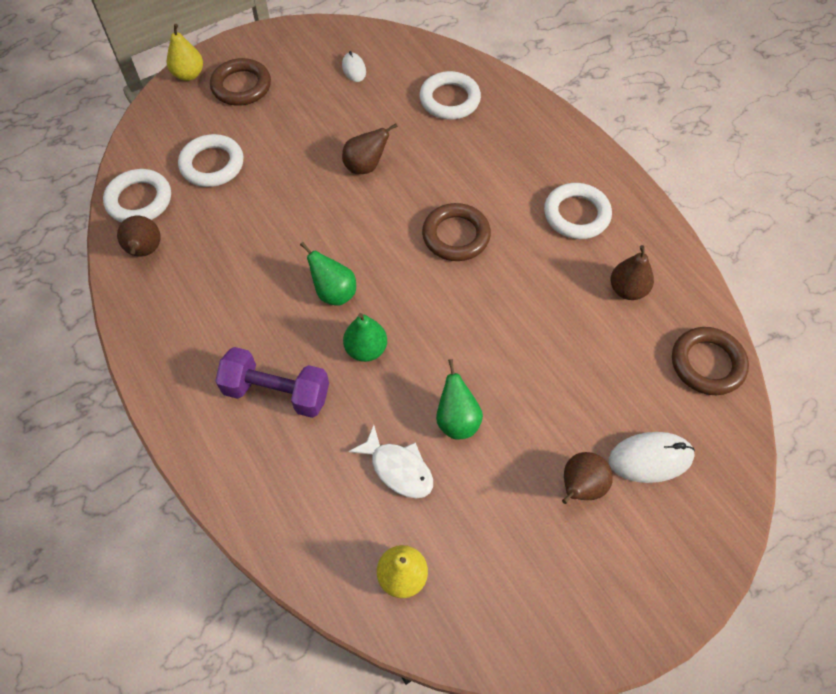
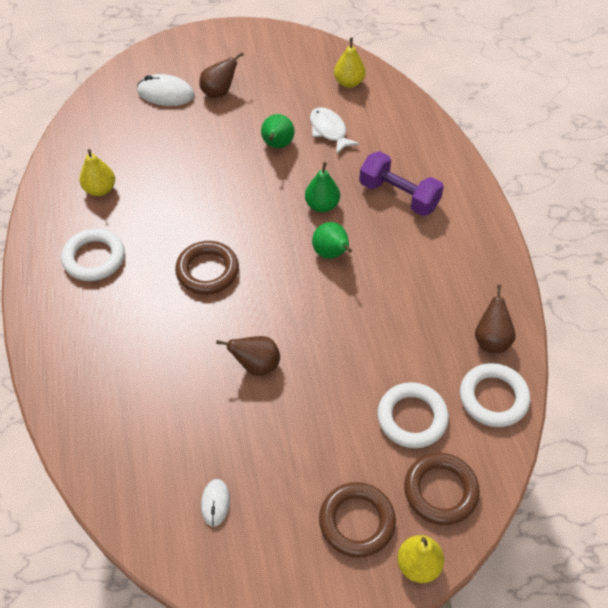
camera: 160 degrees left, 5 degrees down
white ring [420,71,481,119] -> none
brown pear [611,245,654,300] -> yellow pear [80,149,115,196]
brown ring [672,327,749,395] -> brown ring moved to [404,453,480,525]

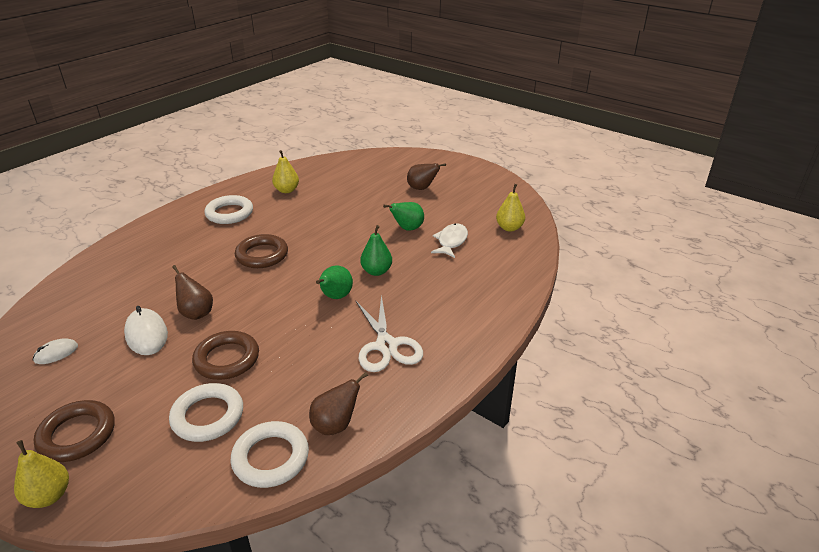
camera: 50 degrees right, 20 degrees down
white mouse [137,74,194,106] -> white mouse moved to [124,306,168,355]
purple dumbbell [359,151,444,216] -> none
brown ring [404,453,480,525] -> brown ring moved to [192,331,259,380]
none -> white scissors [356,295,423,372]

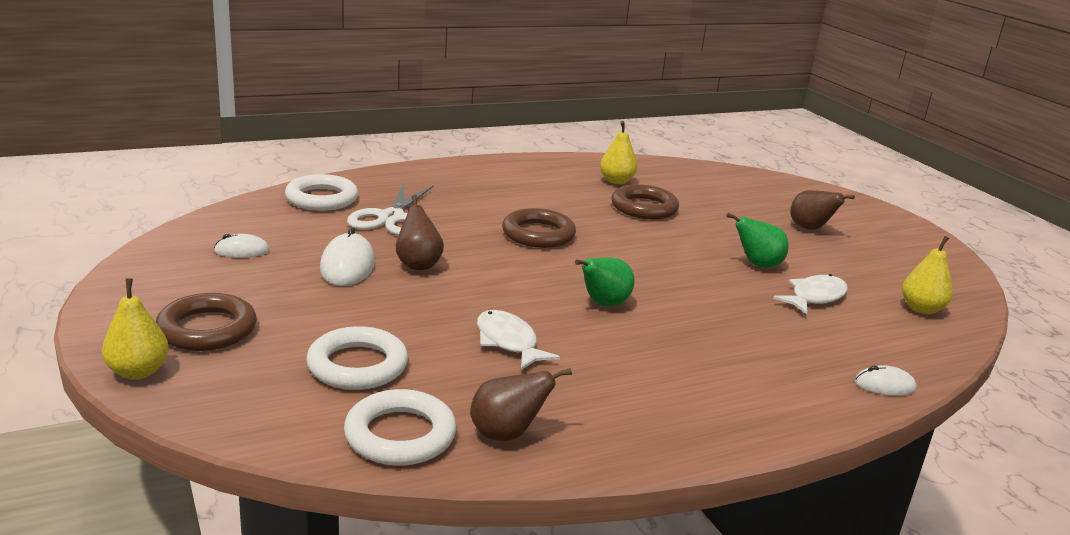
camera: 25 degrees right, 10 degrees down
brown ring [192,331,259,380] -> brown ring moved to [611,184,679,219]
white ring [204,195,253,224] -> white ring moved to [285,174,358,211]
white scissors [356,295,423,372] -> white scissors moved to [347,183,434,235]
green pear [360,225,392,276] -> none
none -> white fish [477,310,560,370]
none -> white mouse [855,365,916,396]

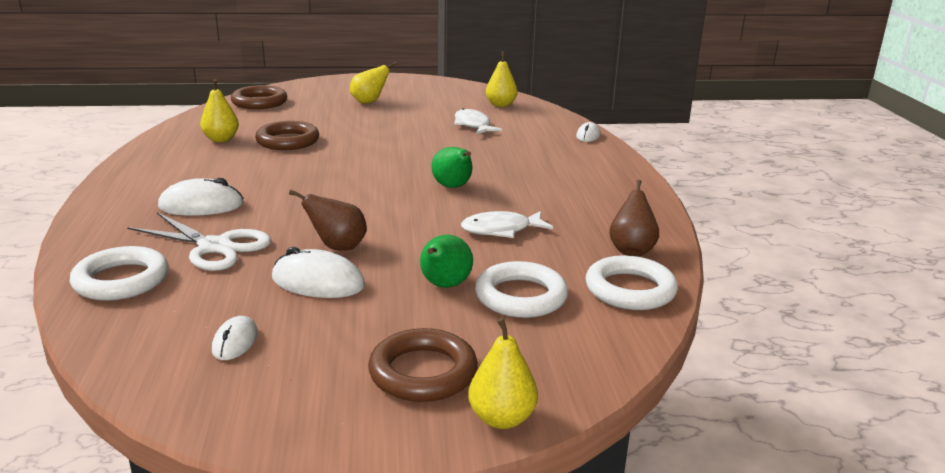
camera: 70 degrees left, 0 degrees up
brown ring [502,208,576,248] -> brown ring moved to [231,85,287,109]
green pear [726,213,789,267] -> green pear moved to [420,235,473,288]
brown pear [790,190,855,230] -> yellow pear [350,62,397,104]
none -> white mouse [158,178,244,216]

